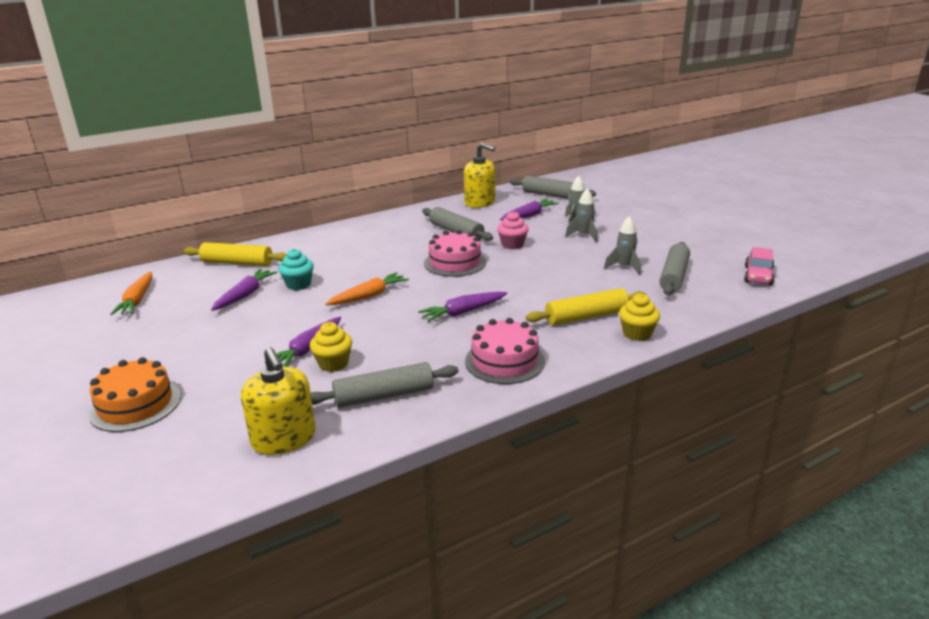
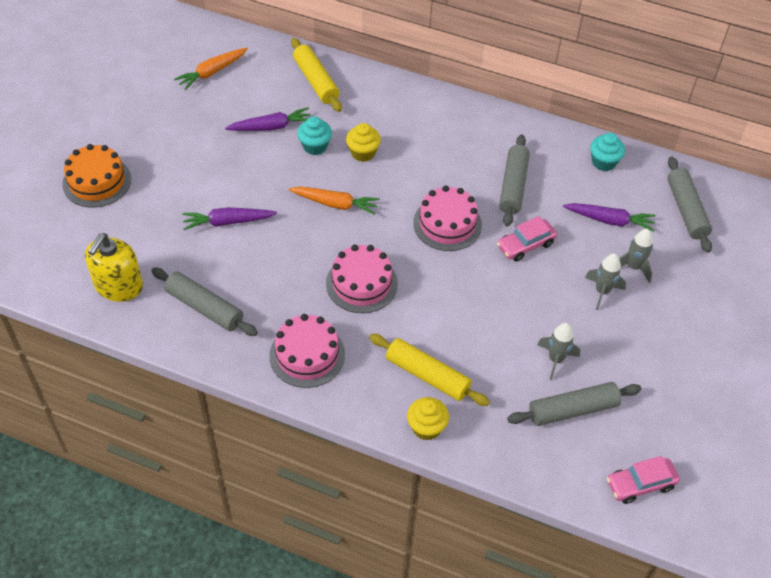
camera: 50 degrees right, 25 degrees up
yellow cupcake [310,322,352,372] -> yellow cupcake moved to [346,123,381,162]
purple carrot [418,292,507,322] -> pink cake [326,245,398,313]
yellow soap dispenser [464,143,495,208] -> turquoise cupcake [590,133,625,171]
pink cupcake [497,211,529,249] -> pink car [497,216,557,262]

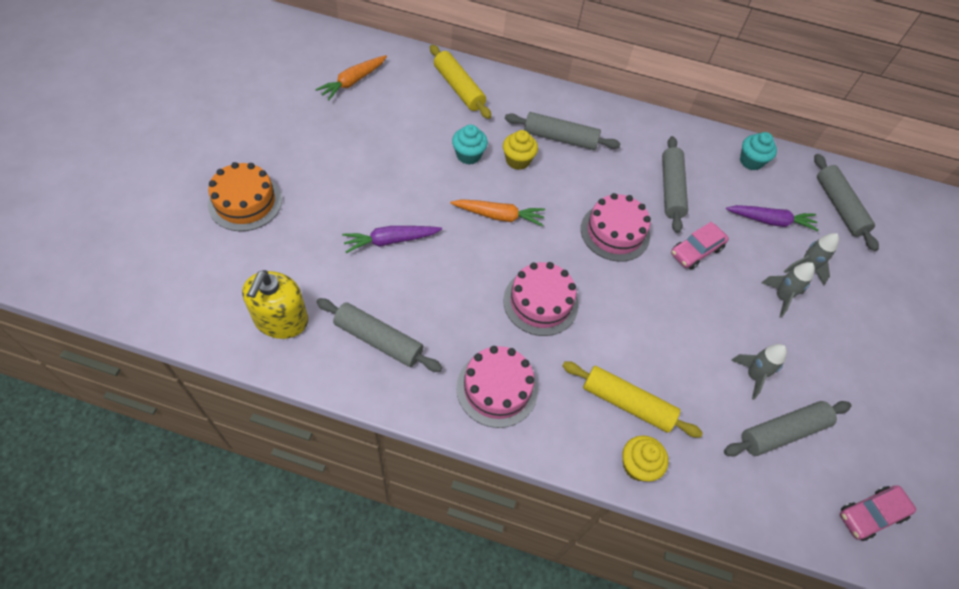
camera: 10 degrees left, 5 degrees up
purple carrot [225,107,311,131] -> none
none -> grey rolling pin [505,112,621,150]

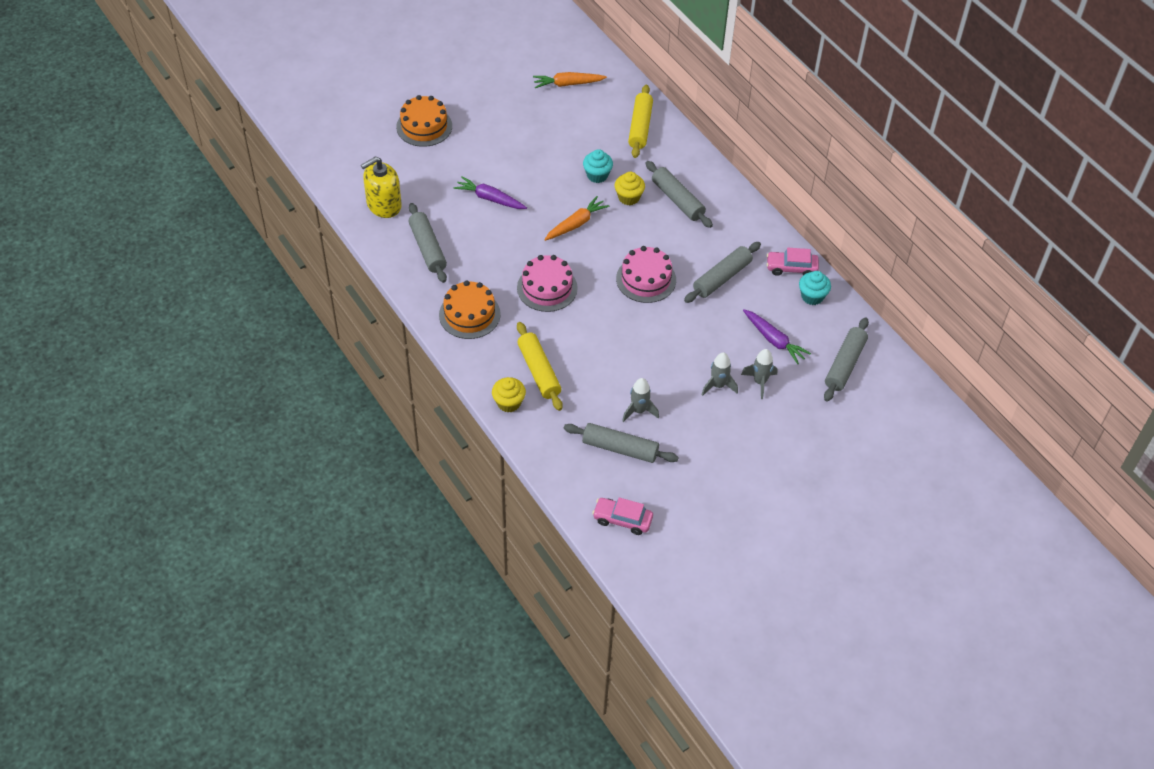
camera: 45 degrees right, 5 degrees down
orange carrot [450,199,545,227] -> orange carrot turned 90 degrees counterclockwise [544,196,609,241]
pink cake [456,346,538,428] -> orange cake [439,280,500,339]
pink car [671,222,729,269] -> pink car moved to [767,248,819,276]

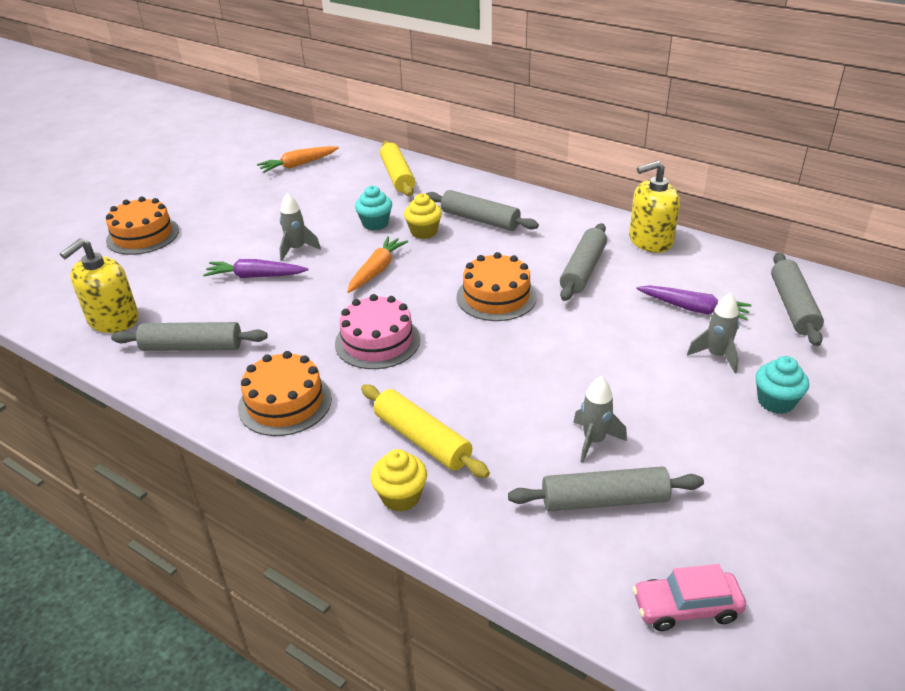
camera: 20 degrees left, 15 degrees down
grey rolling pin [408,203,447,283] -> grey rolling pin turned 45 degrees counterclockwise [111,322,268,351]
pink cake [616,246,676,303] -> orange cake [457,252,537,321]
grey rocket [702,352,738,396] -> grey rocket moved to [279,193,321,261]
pink car [767,248,819,276] -> yellow soap dispenser [629,161,680,253]
turquoise cupcake [799,271,831,305] -> turquoise cupcake moved to [755,356,809,414]

